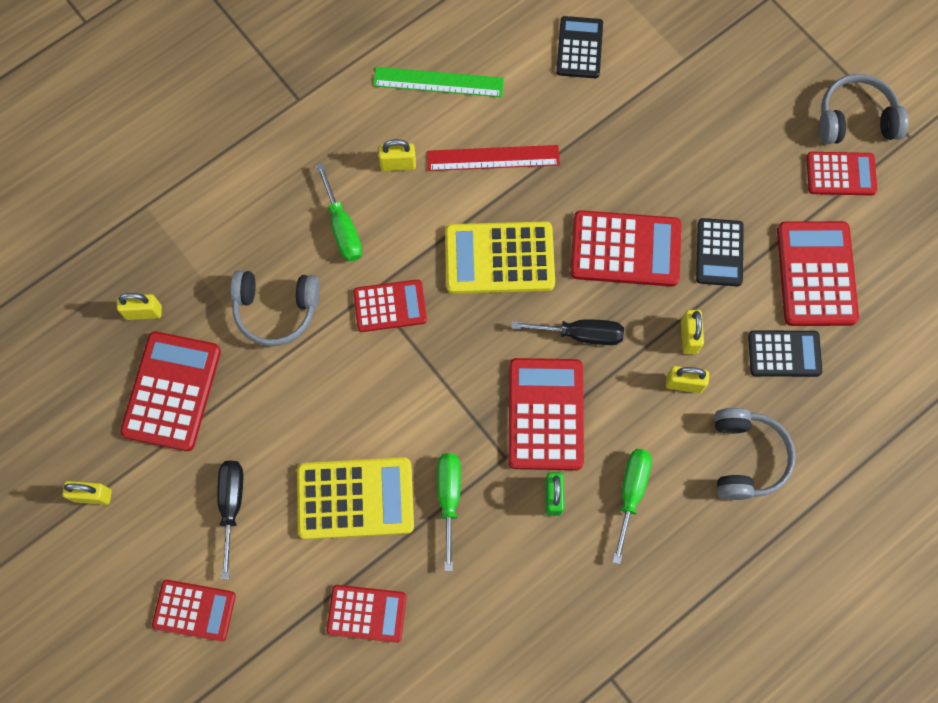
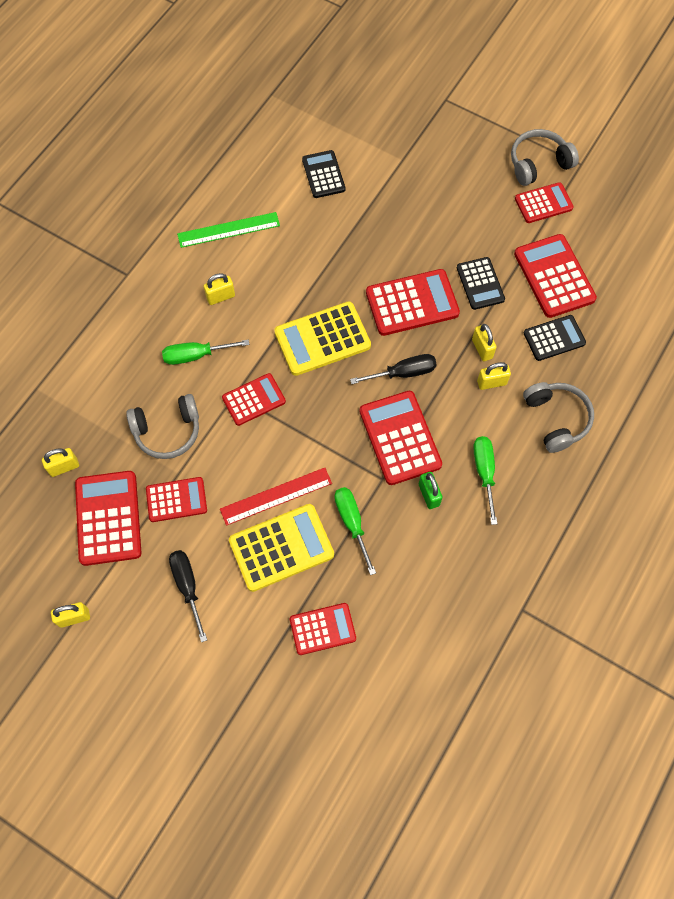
camera: 20 degrees left, 5 degrees down
red calculator [152,580,236,641] -> red calculator moved to [146,477,207,522]
green screwdriver [316,163,362,261] -> green screwdriver turned 120 degrees clockwise [162,339,250,365]
red ruler [427,145,560,171] -> red ruler moved to [220,468,332,526]

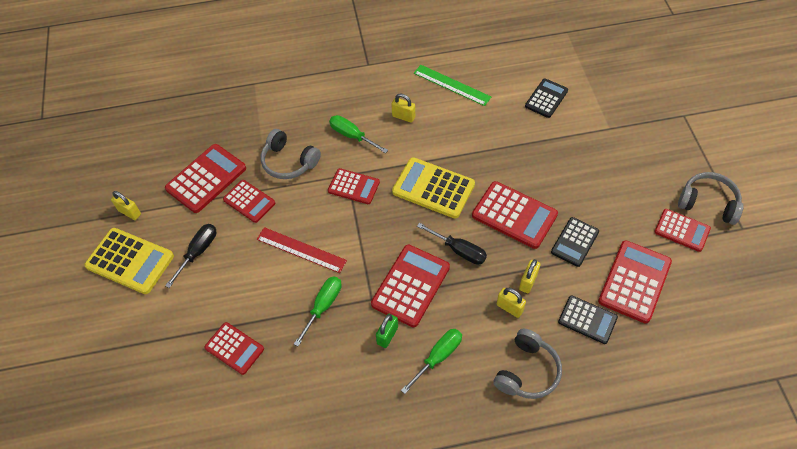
camera: 50 degrees right, 10 degrees down
yellow padlock [42,448,79,477] -> none
yellow calculator [229,504,334,592] -> yellow calculator moved to [84,228,174,294]

